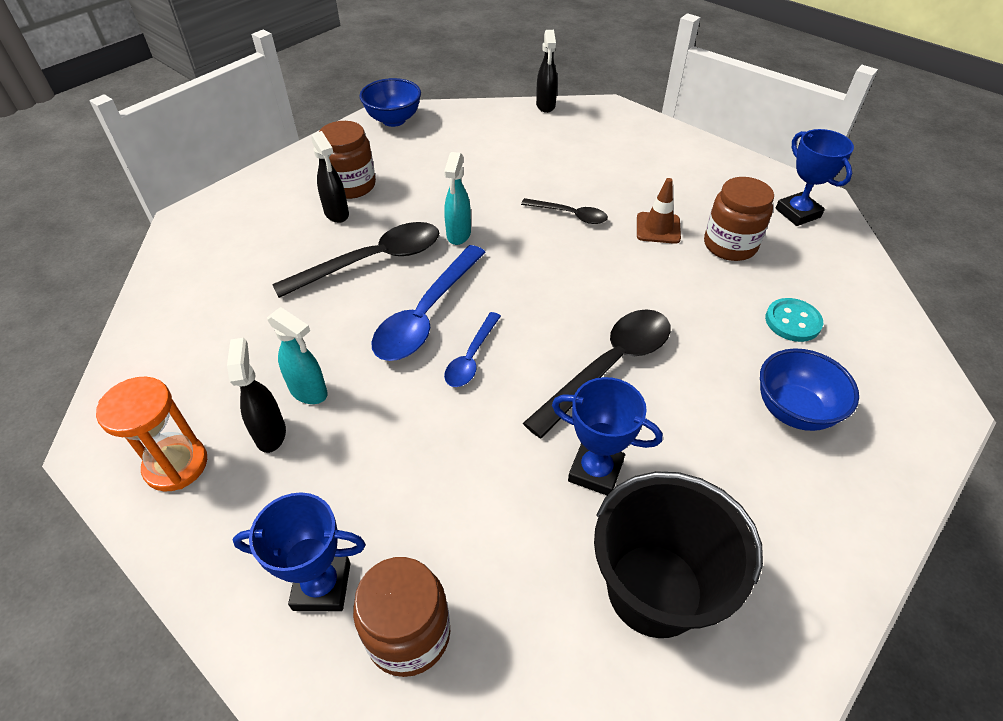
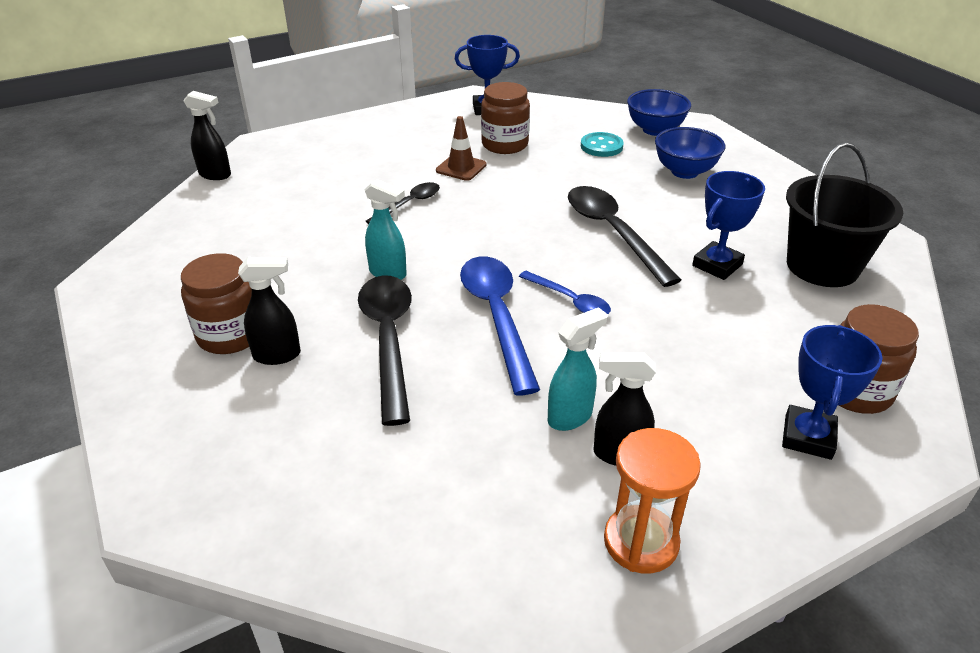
camera: 70 degrees left, 10 degrees down
blue bowl [360,78,421,127] -> blue bowl moved to [627,89,691,136]
blue spoon [372,245,486,361] -> blue spoon turned 150 degrees counterclockwise [460,256,540,395]

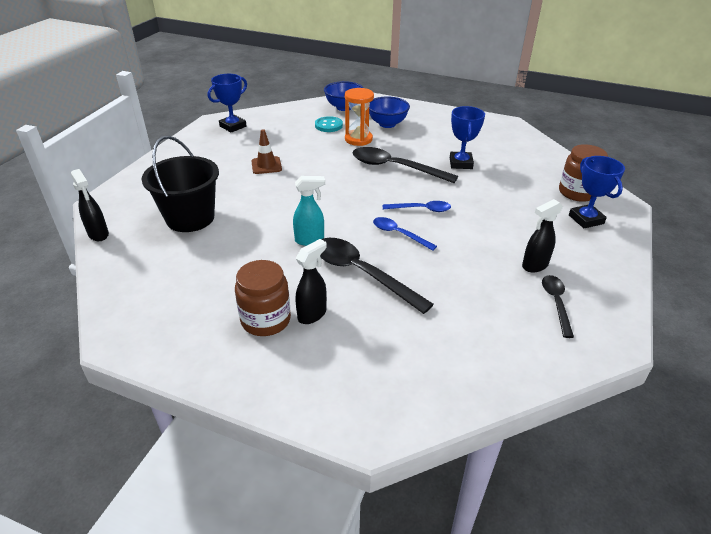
camera: 40 degrees left, 0 degrees up
black spray bottle [183,91,231,180] -> black spray bottle turned 75 degrees clockwise [71,169,109,241]
black spoon [366,182,440,224] -> black spoon moved to [542,275,574,338]
blue spoon [460,256,540,395] -> blue spoon [373,217,437,251], size x0.56
brown jar [481,82,530,154] -> none
turquoise spray bottle [548,307,607,431] -> none
orange hourglass [604,428,701,574] -> orange hourglass moved to [345,88,374,146]
black bucket [786,142,903,287] -> black bucket moved to [142,136,219,232]

